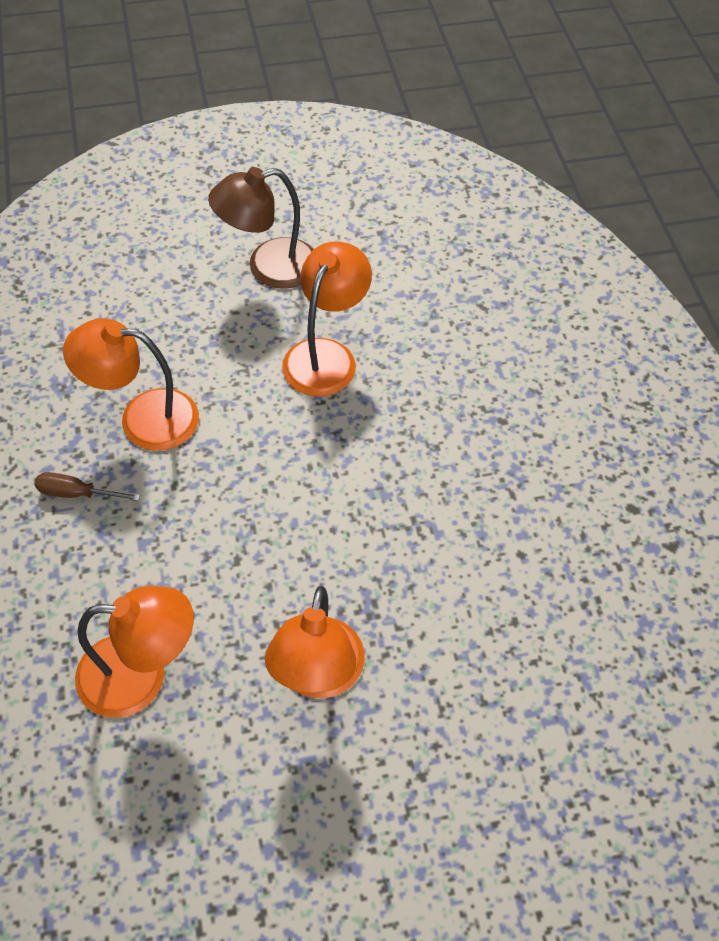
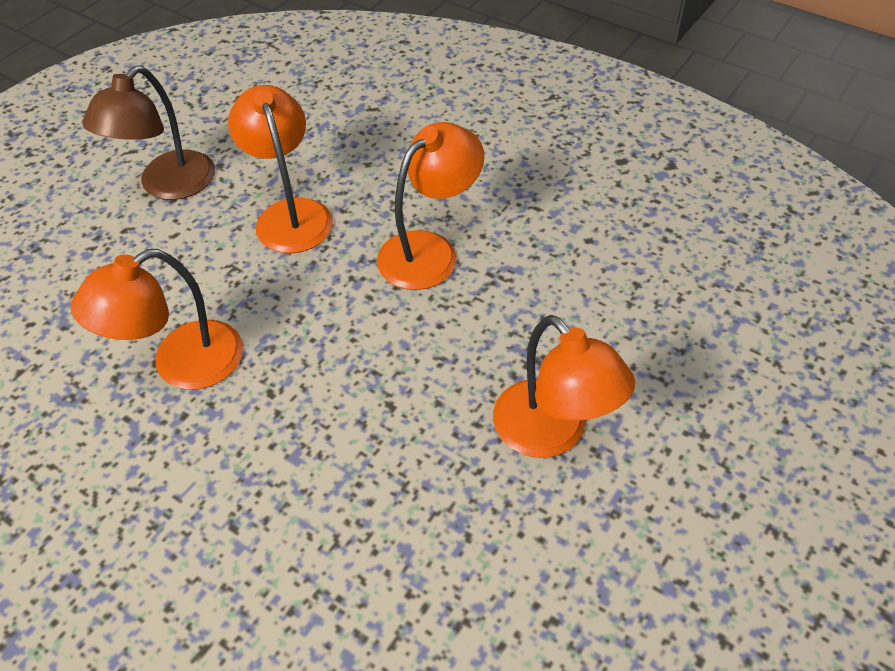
camera: 40 degrees left, 5 degrees down
brown screwdriver [35,472,140,501] -> none
orange lamp [75,586,194,718] -> orange lamp moved to [377,122,484,290]

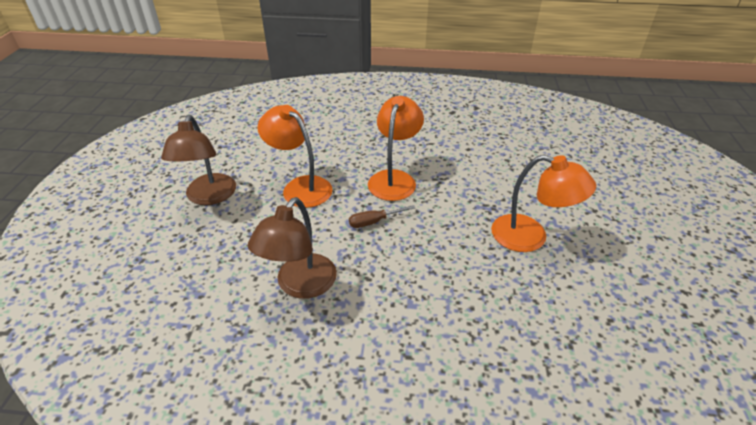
camera: 30 degrees left, 10 degrees down
orange lamp [71,249,243,390] -> brown lamp [248,197,337,299]
none -> brown screwdriver [349,205,415,228]

